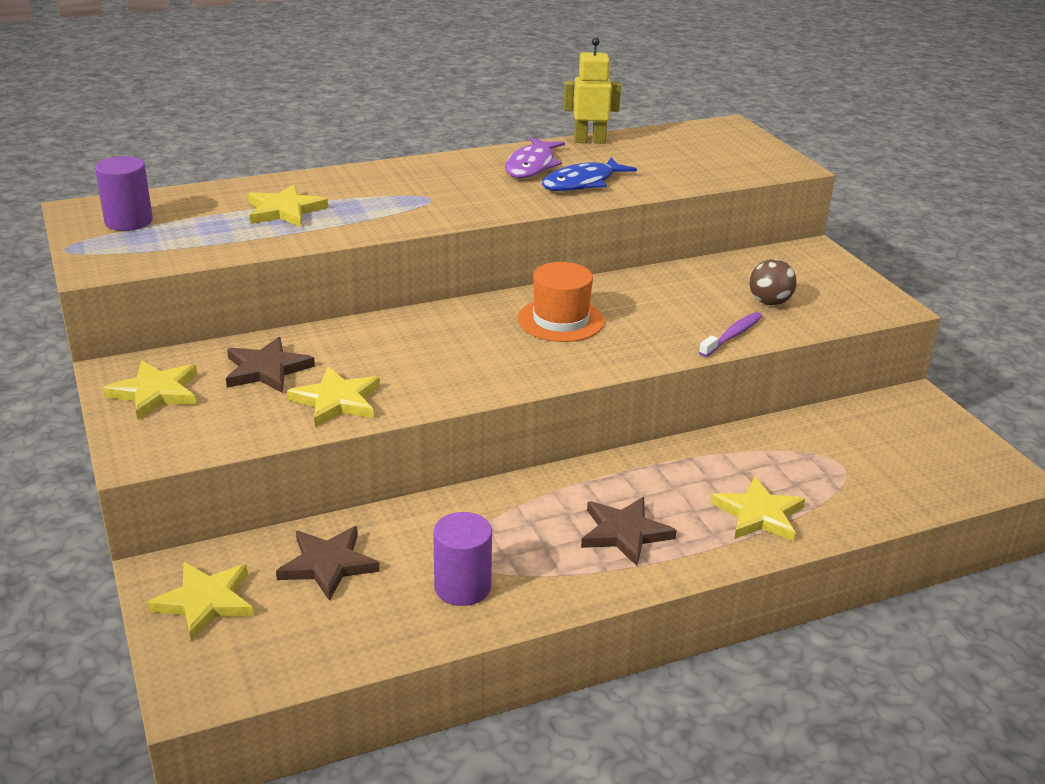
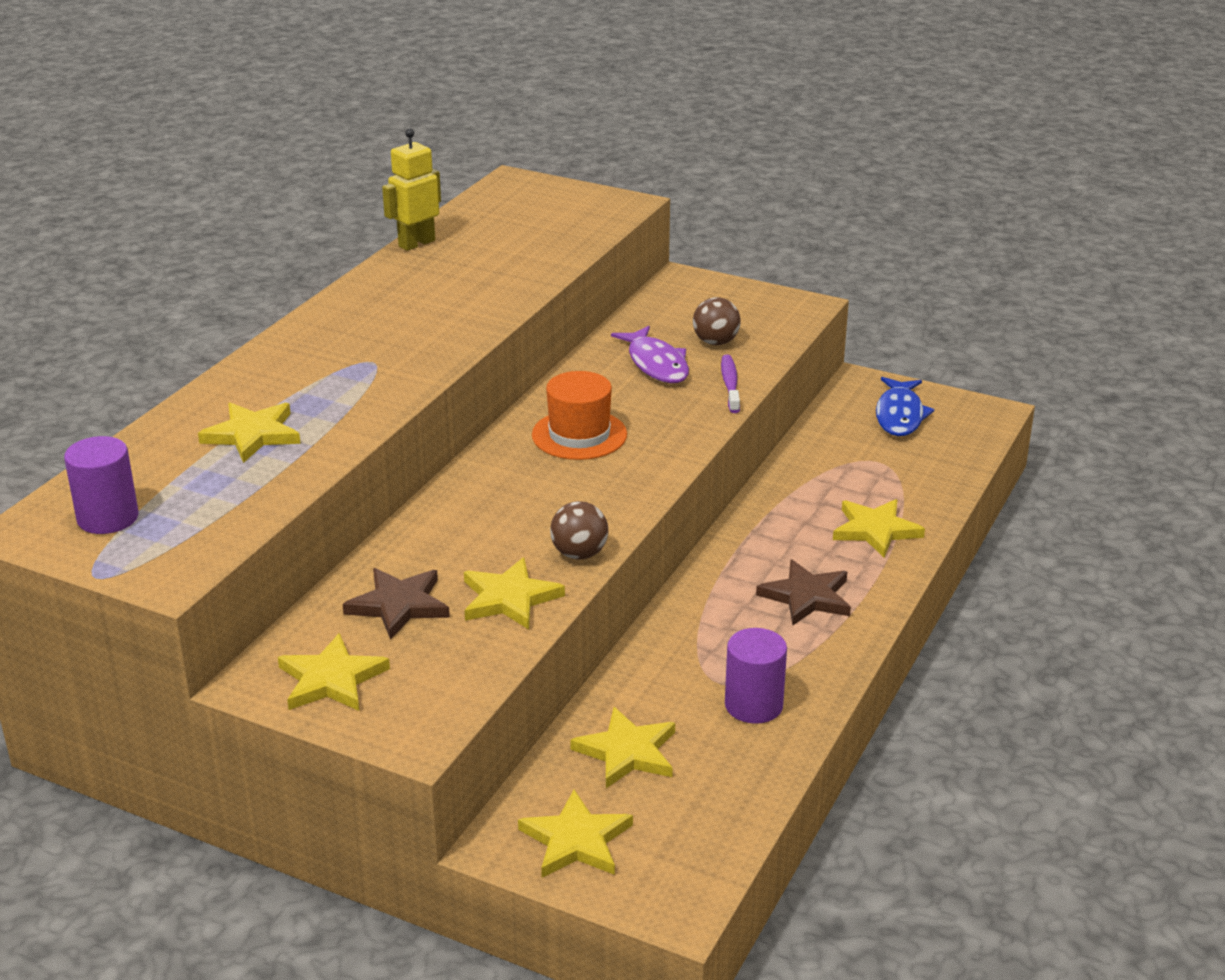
camera: 40 degrees left, 0 degrees up
brown star [276,526,380,601] -> yellow star [570,707,675,788]
purple fish [505,137,565,178] -> purple fish moved to [611,326,689,383]
blue fish [542,157,637,192] -> blue fish moved to [876,377,934,436]
none -> brown ball [550,501,608,559]

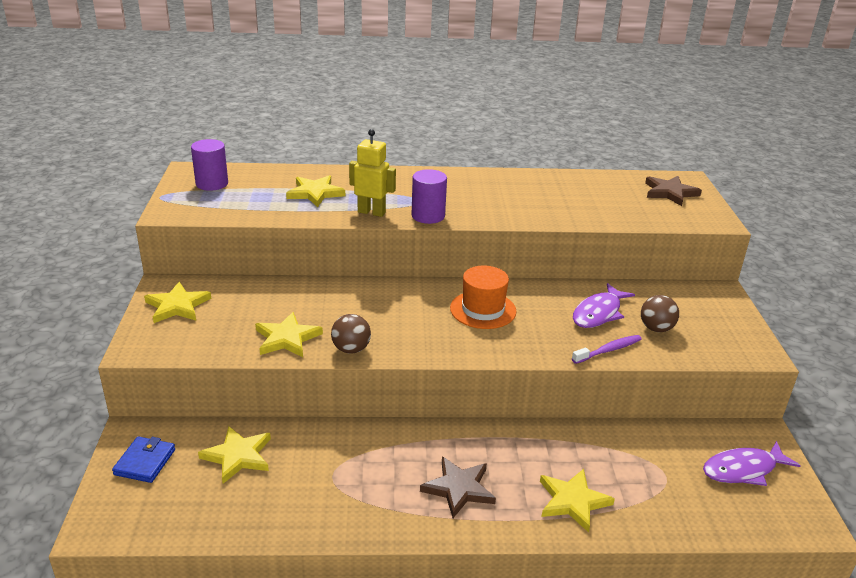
camera: 60 degrees right, 0 degrees up
brown star [343,568,450,640] -> brown star moved to [645,176,702,206]
yellow robot [382,129,441,251] -> yellow robot moved to [349,129,396,217]
yellow star [518,790,633,878] -> blue wallet [112,436,175,483]
purple cylinder [725,628,787,724] -> purple cylinder moved to [412,169,447,224]
blue fish [876,377,934,436] -> purple fish [703,441,801,486]

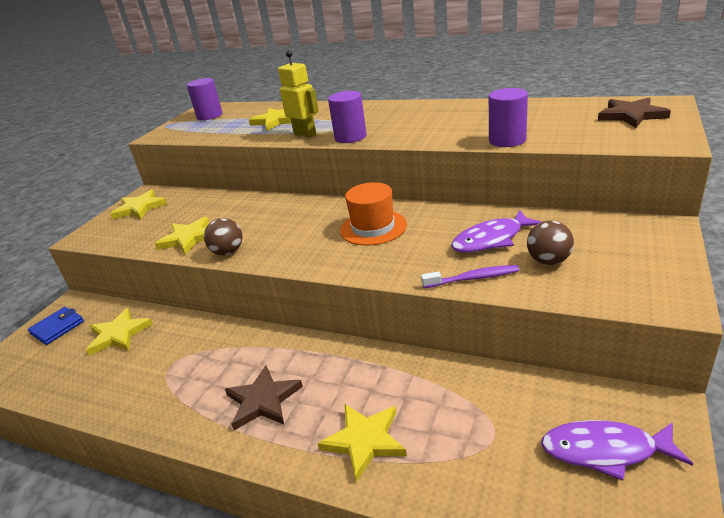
camera: 30 degrees right, 0 degrees up
none -> purple cylinder [489,88,528,147]

